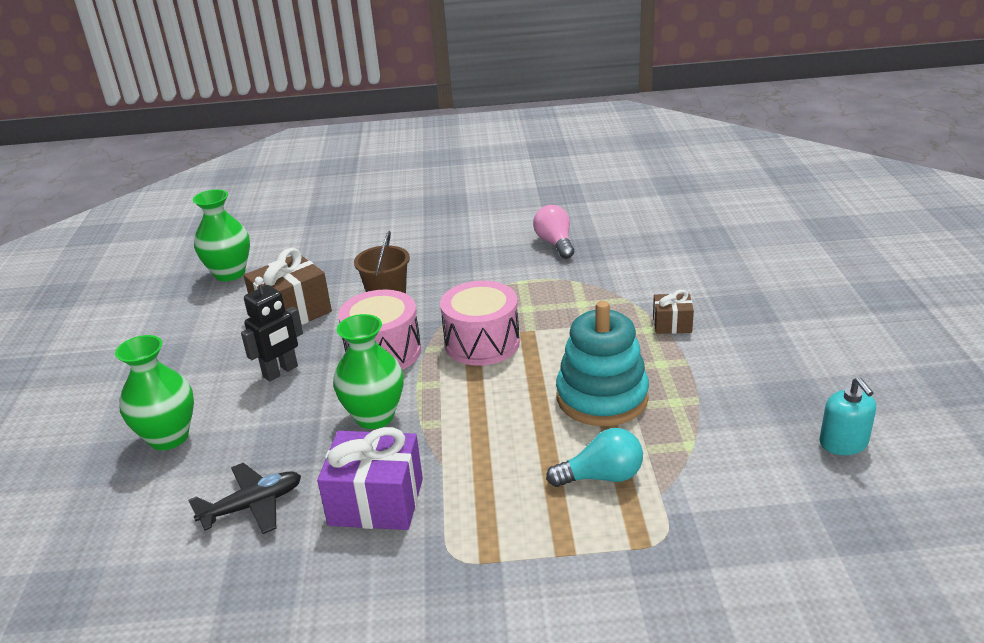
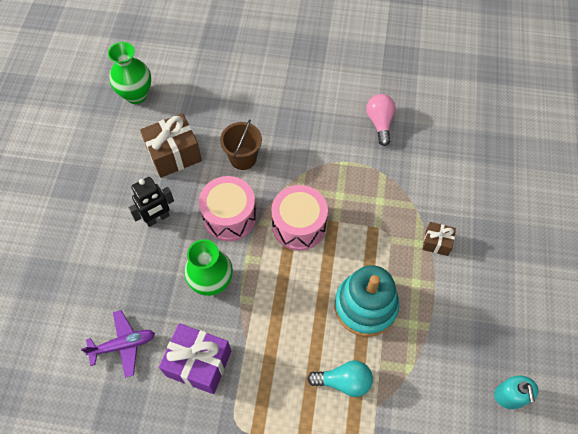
camera: 10 degrees right, 30 degrees up
green vase [115,335,194,450] -> none
black plane [188,463,301,534] -> purple plane [81,310,155,378]

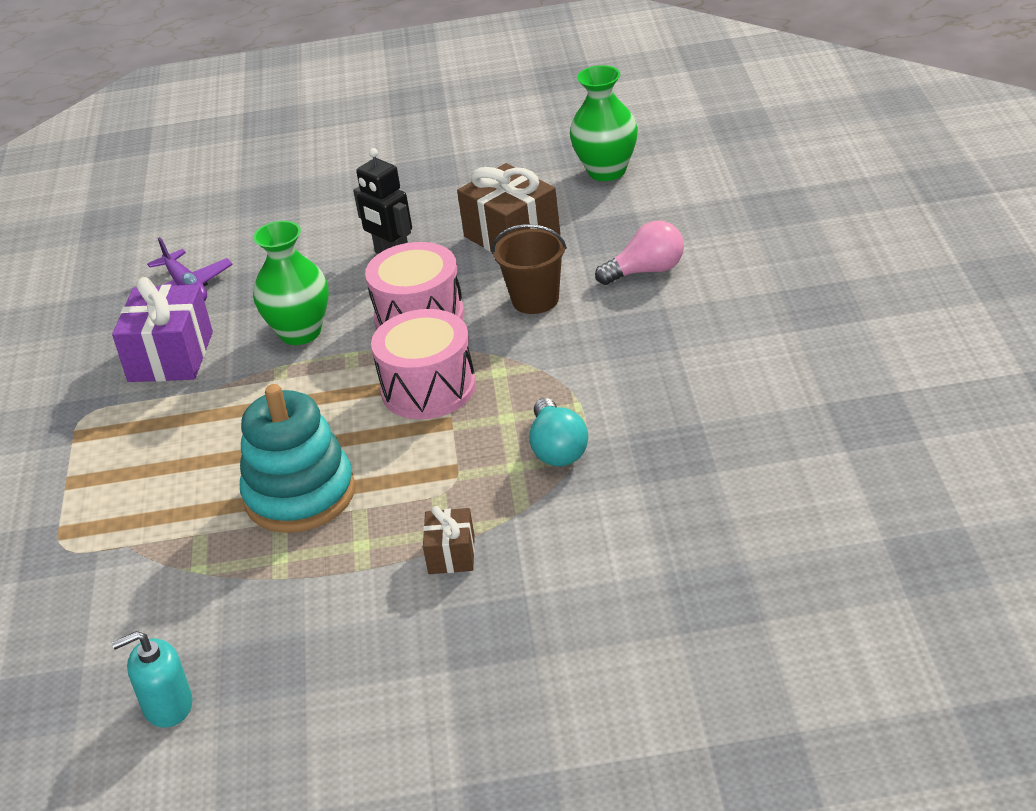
camera: 80 degrees right, 25 degrees down
turquoise light bulb [307,360,373,397] -> turquoise light bulb moved to [529,398,588,467]
pink light bulb [366,94,395,146] -> pink light bulb moved to [595,220,684,285]

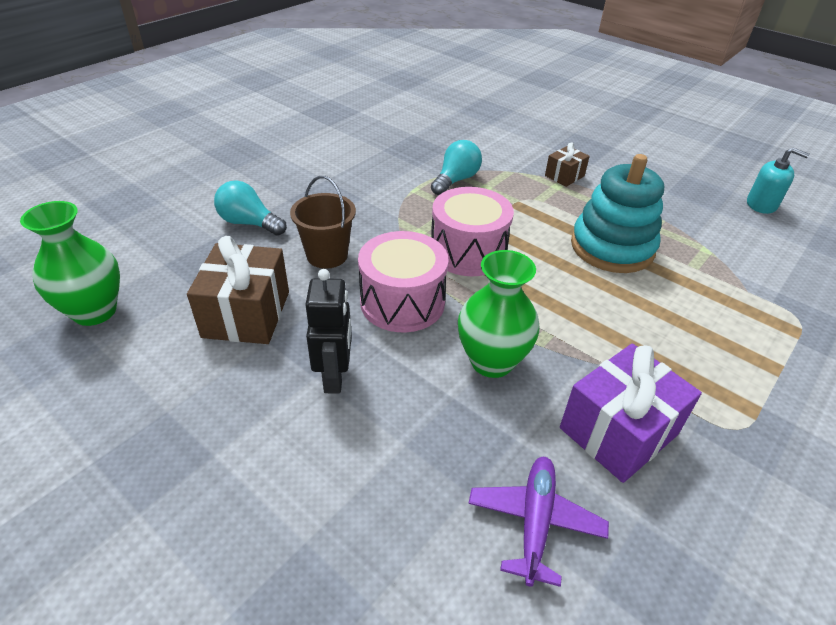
camera: 140 degrees left, 5 degrees up
pink light bulb [595,220,684,285] -> turquoise light bulb [214,180,287,236]

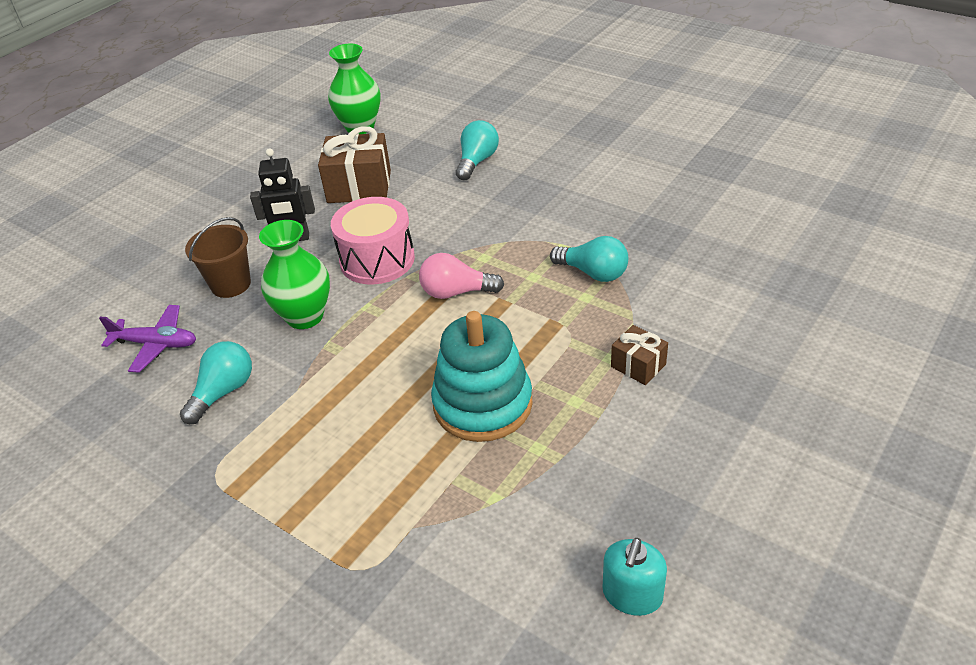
camera: 90 degrees right, 0 degrees up
brown bucket [290,176,356,269] -> brown bucket moved to [185,217,251,298]
pink drum [431,187,514,276] -> pink light bulb [419,253,504,299]
purple gift [560,343,702,483] -> turquoise light bulb [180,341,252,424]

